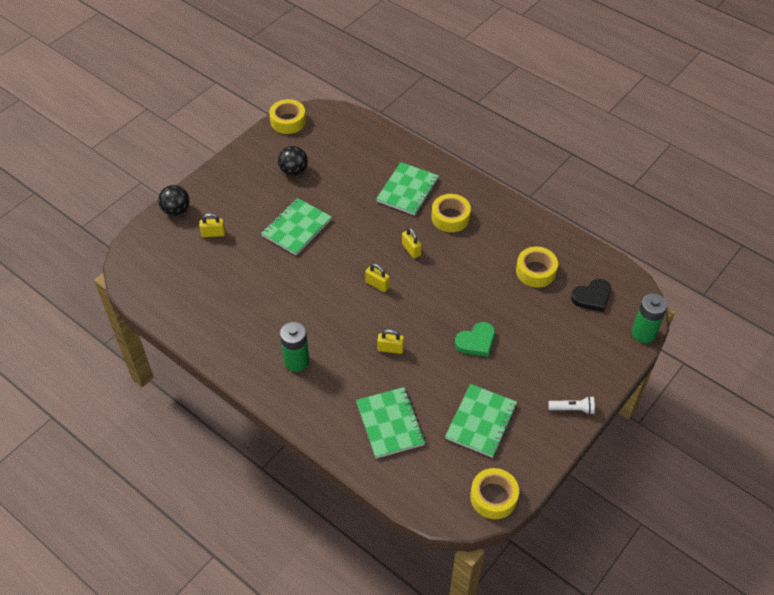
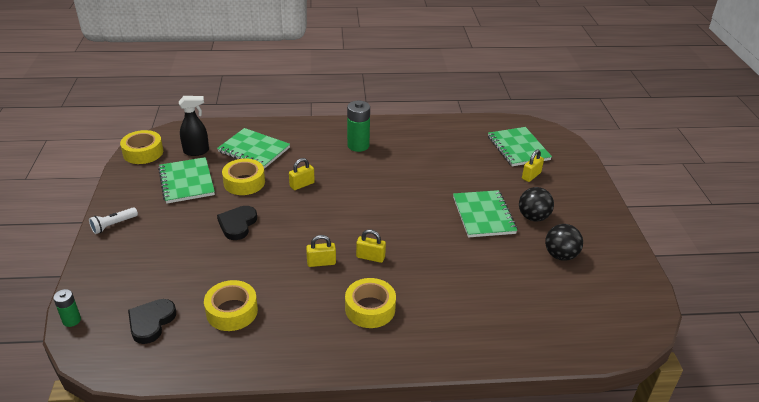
camera: 135 degrees right, 15 degrees down
black ball [158,185,190,216] -> black ball moved to [519,187,554,222]
yellow tape [269,99,306,134] -> yellow tape moved to [222,159,265,195]
yellow padlock [365,264,390,292] -> yellow padlock moved to [306,235,336,267]
green notebook [376,162,439,215] -> green notebook moved to [488,127,552,166]
green heart [455,322,495,357] -> black heart [217,206,257,240]
green battery [632,293,668,343] -> green battery [53,289,81,327], size x0.57
none -> black spray bottle [179,96,209,156]

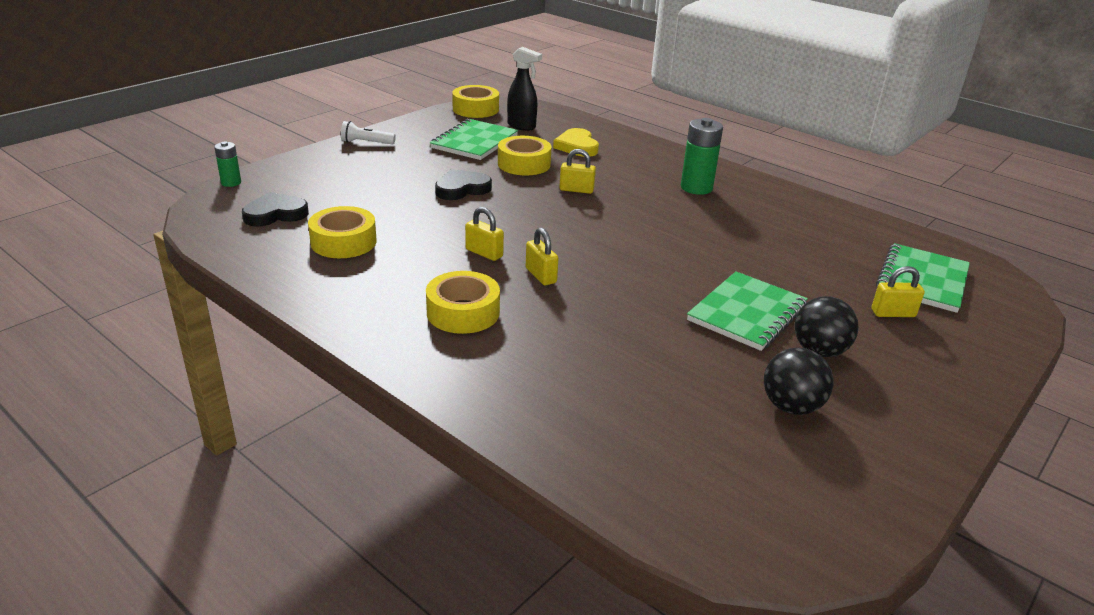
camera: 45 degrees right, 5 degrees down
green notebook [217,128,290,169] -> yellow heart [553,128,599,157]

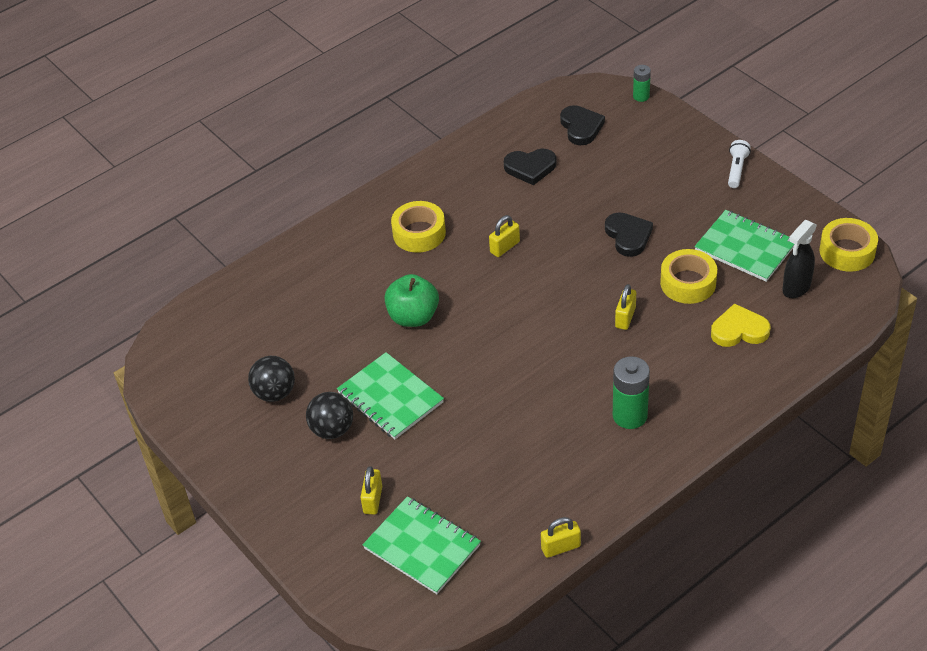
camera: 105 degrees right, 15 degrees up
yellow tape [308,206,377,258] -> black heart [504,149,556,185]
yellow padlock [526,228,559,285] -> yellow padlock moved to [541,517,581,558]
none -> green apple [384,274,439,327]

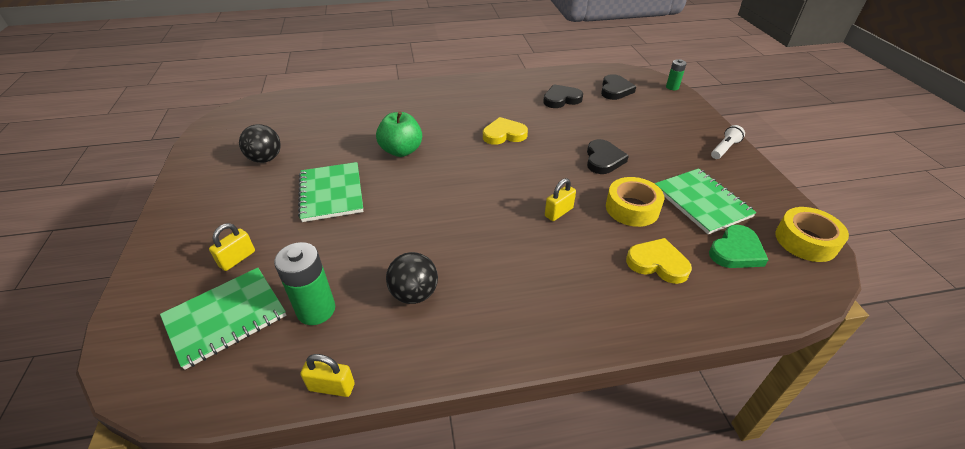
camera: 25 degrees right, 5 degrees down
black ball [306,392,353,439] -> black ball moved to [386,252,438,304]
green notebook [363,496,481,594] -> green notebook turned 75 degrees clockwise [160,268,286,370]
yellow tape [391,201,446,253] -> none
yellow padlock [489,215,520,257] -> yellow heart [483,117,528,145]
black heart [504,149,556,185] -> black heart turned 135 degrees clockwise [543,84,583,108]
green battery [613,356,650,429] -> green battery moved to [274,242,335,325]
black spray bottle [782,220,817,298] -> green heart [709,225,768,268]

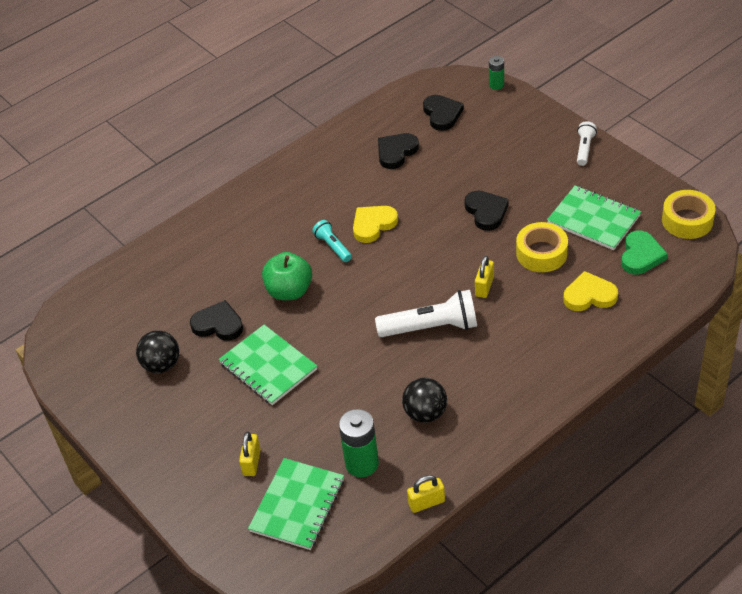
camera: 25 degrees left, 5 degrees up
none -> black heart [190,300,243,341]
none -> turquoise flashlight [312,220,352,262]
none -> white flashlight [375,290,477,337]

